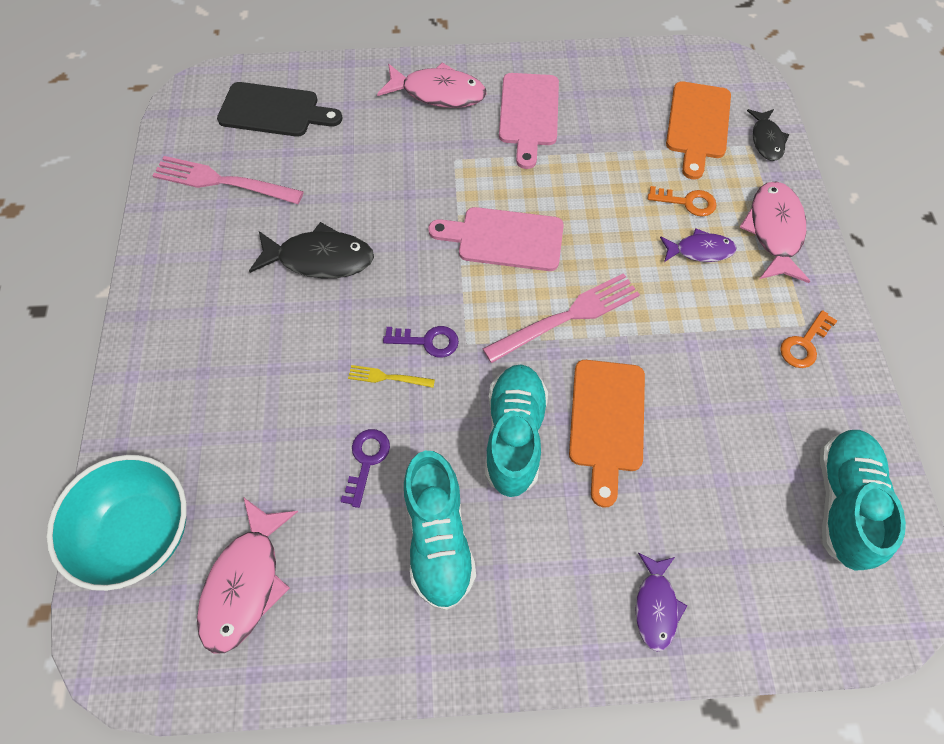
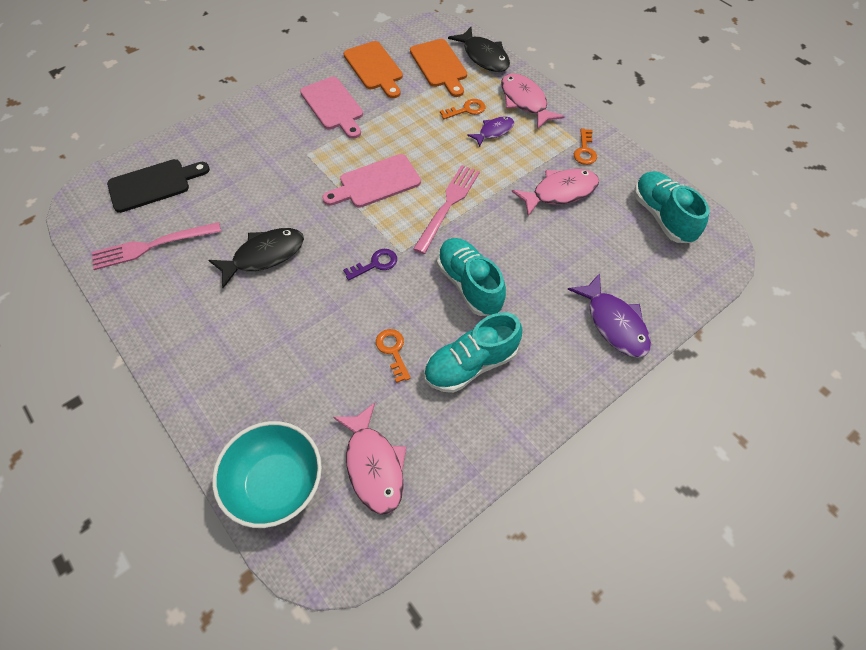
camera: 35 degrees left, 5 degrees down
purple key [340,429,390,508] -> orange key [376,329,411,383]
yellow fork [348,365,435,388] -> none
pink fish [377,62,486,108] -> pink fish moved to [512,169,599,216]
turquoise shoe [404,451,476,610] -> turquoise shoe turned 105 degrees clockwise [424,312,522,393]
orange cutting board [569,360,645,507] -> orange cutting board moved to [344,41,403,98]
purple fish [635,553,687,652] -> purple fish [567,273,651,358], size x1.62
black fish [747,109,790,161] -> black fish [448,27,510,72], size x1.62

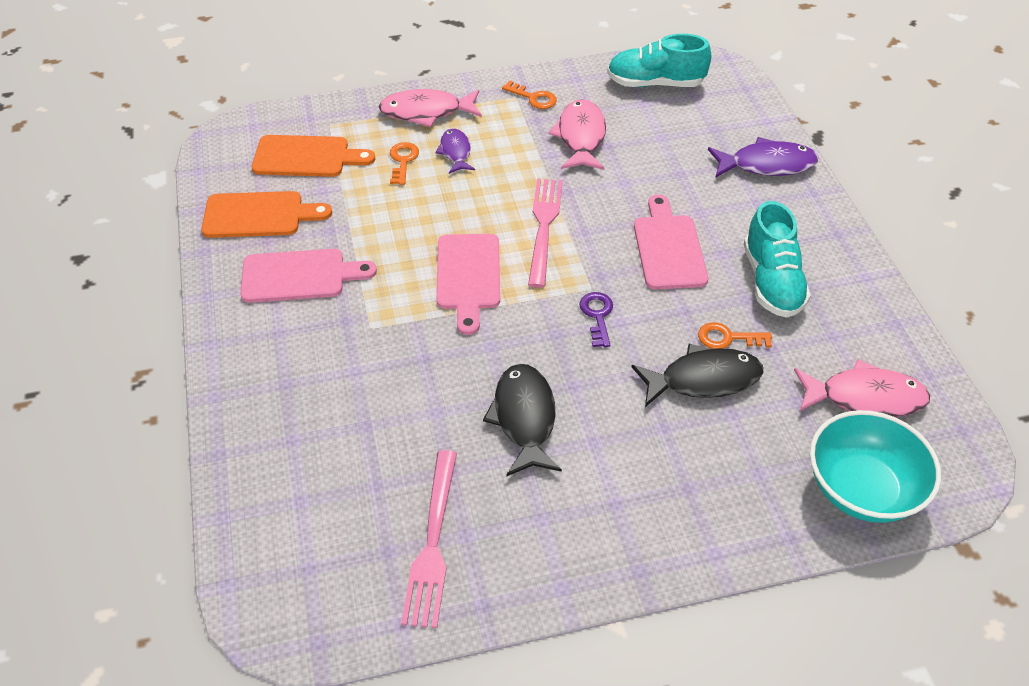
camera: 65 degrees left, 10 degrees down
black cutting board [107,159,210,213] -> none
pink fork [413,165,480,254] -> pink fork turned 45 degrees clockwise [528,179,563,288]
turquoise shoe [437,238,506,316] -> pink cutting board [634,194,708,289]
black fish [448,27,510,72] -> black fish moved to [631,344,764,407]

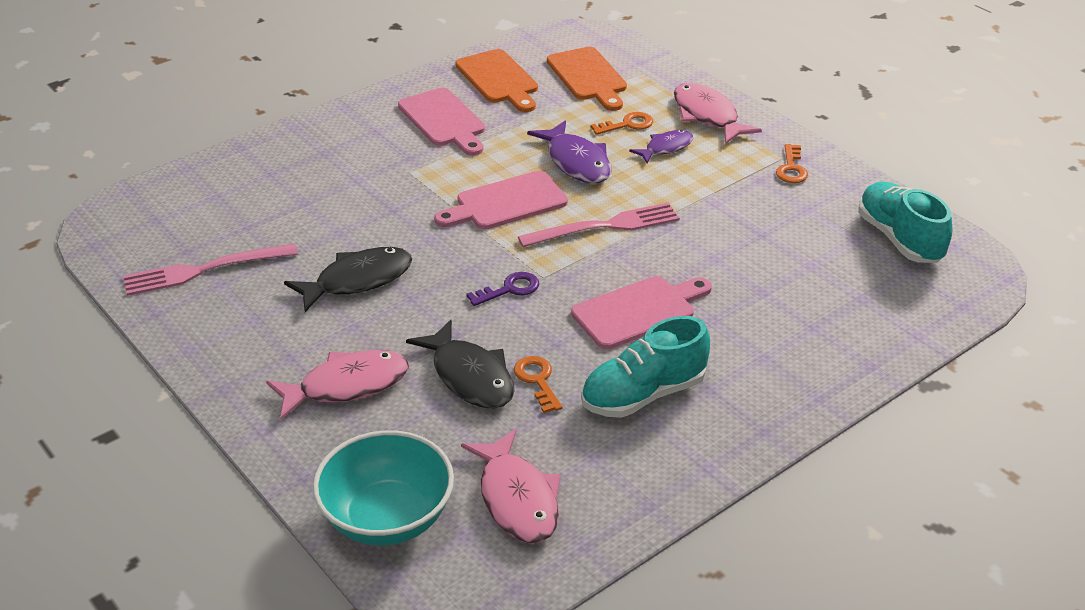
camera: 65 degrees right, 10 degrees down
pink fish [548,99,606,170] -> pink fish moved to [266,350,409,420]
purple fish [708,137,818,178] -> purple fish moved to [527,120,611,183]

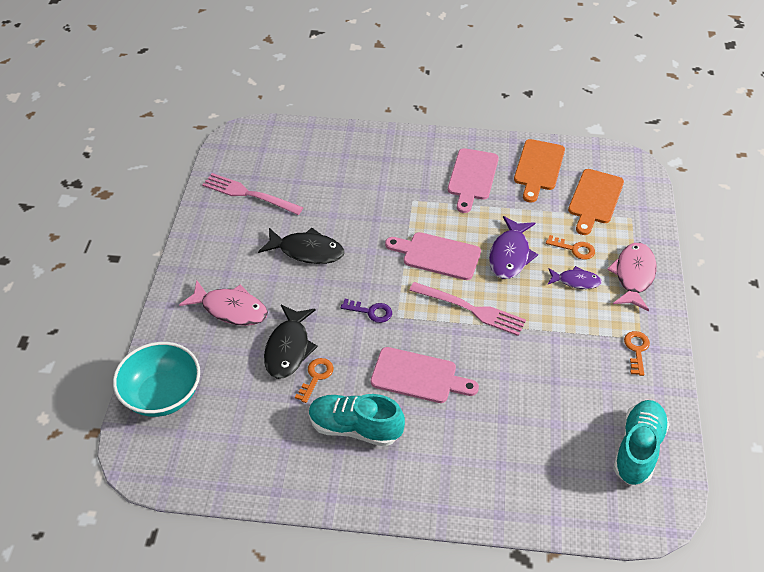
camera: 45 degrees right, 10 degrees up
pink fish [461,429,560,543] -> none
orange key [776,144,808,183] -> orange key turned 135 degrees clockwise [624,331,650,376]

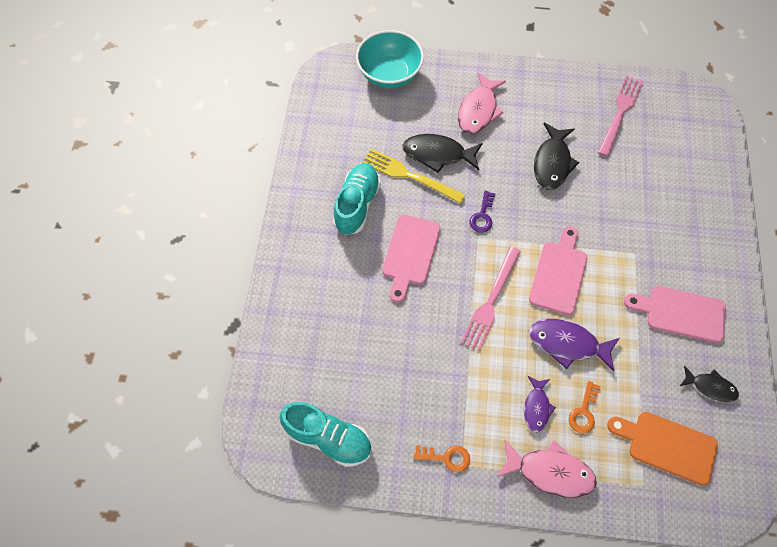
camera: 90 degrees right, 15 degrees up
orange key [295,358,333,403] -> yellow fork [362,149,465,204]
orange cutting board [514,139,565,203] -> black fish [680,366,739,402]

